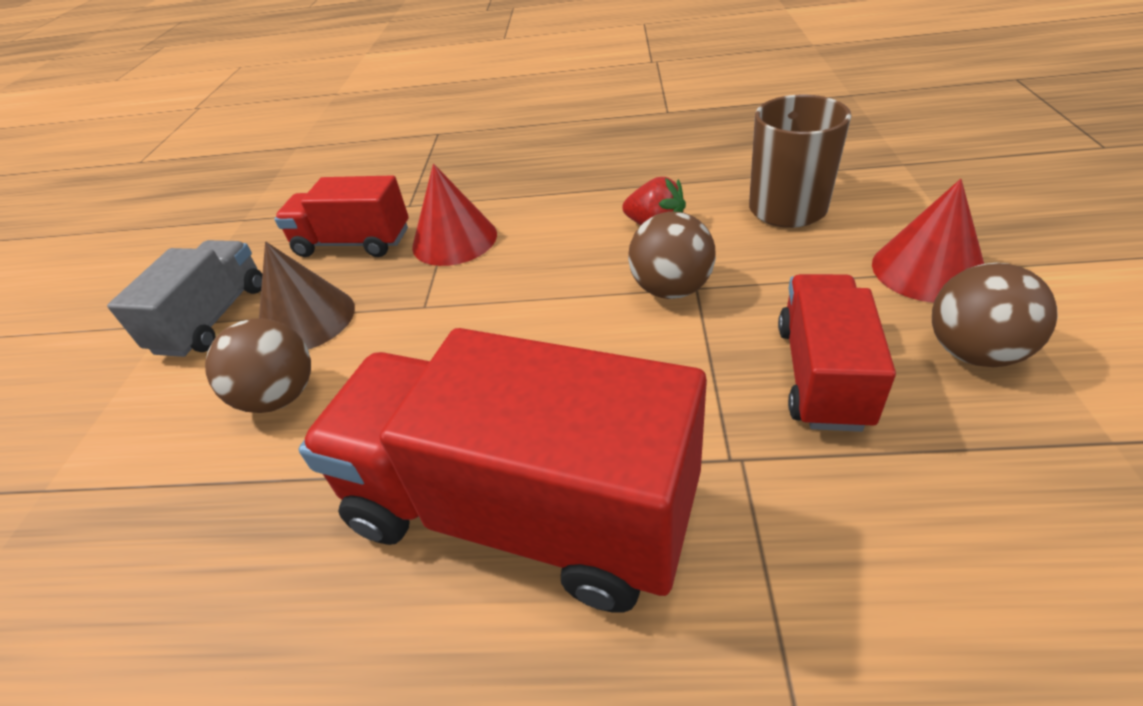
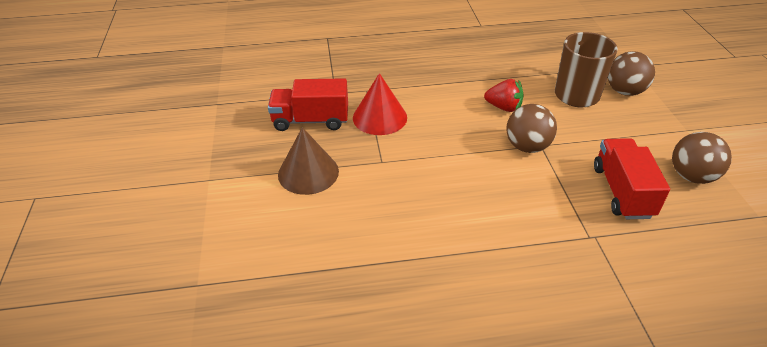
camera: 15 degrees left, 0 degrees up
grey truck [107,240,262,357] -> none
brown ball [205,318,311,413] -> brown ball moved to [608,51,655,96]
red truck [299,328,707,613] -> none
red cone [872,179,984,303] -> none

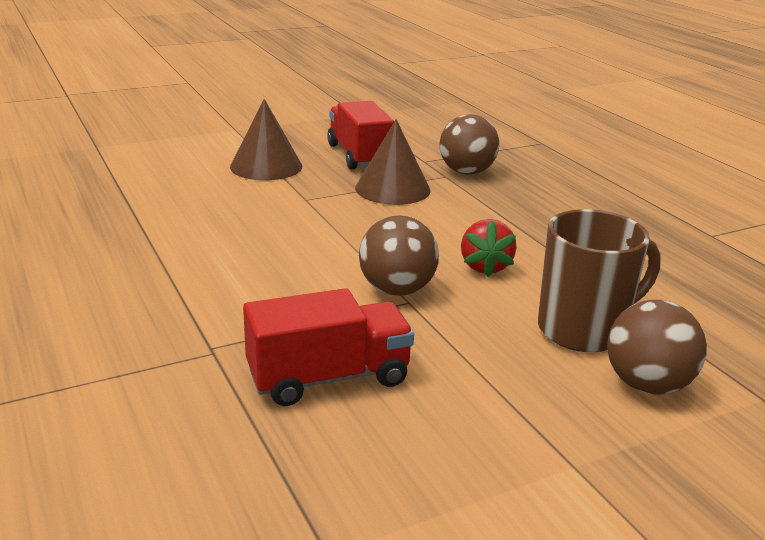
camera: 70 degrees right, 15 degrees down
red cone [353,73,407,135] -> brown cone [355,119,430,205]
brown ball [672,132,732,184] -> brown ball moved to [439,114,499,175]

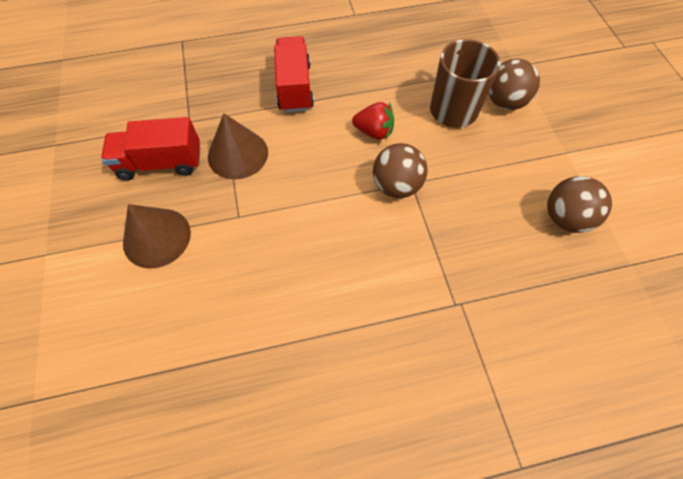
camera: 75 degrees left, 35 degrees up
red truck [243,288,414,406] -> red truck moved to [274,36,314,113]
brown ball [439,114,499,175] -> brown ball moved to [547,176,612,233]

